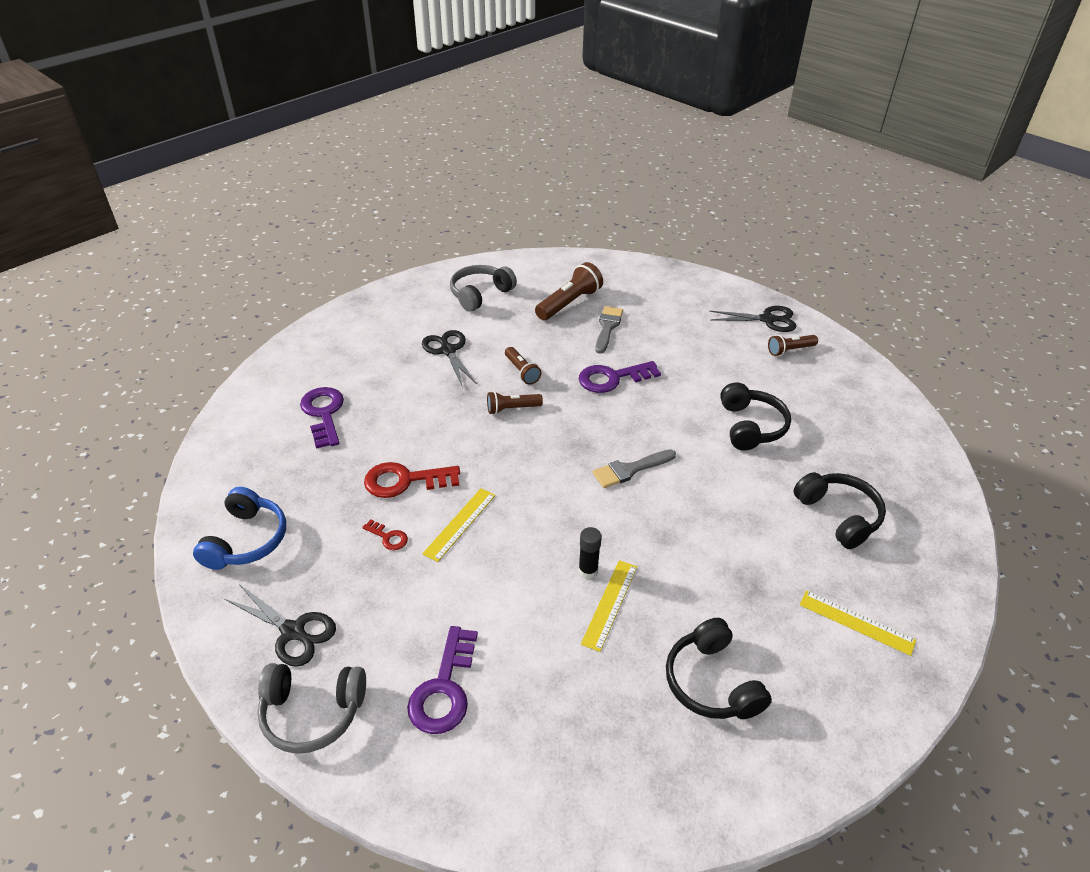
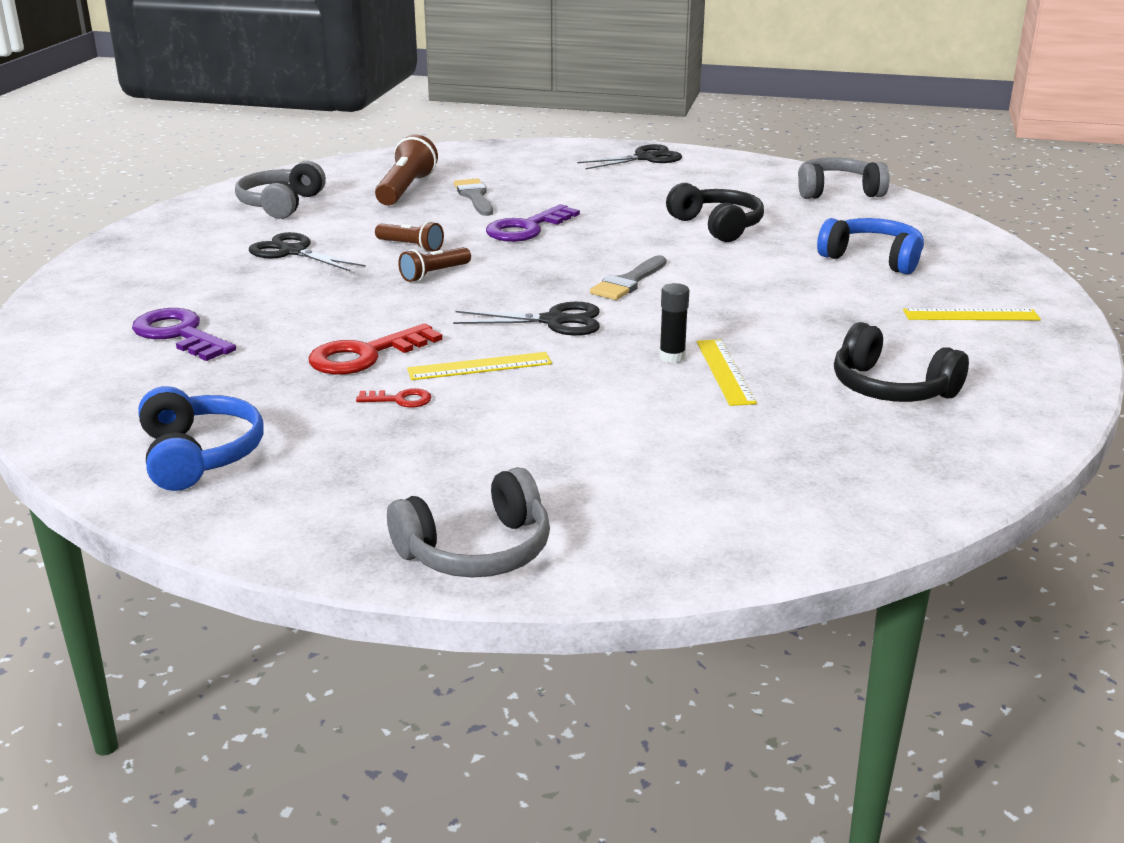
camera: 30 degrees left, 15 degrees down
black scissors [225,584,336,667] -> black scissors moved to [453,302,600,336]
purple key [407,626,478,734] -> none
yellow ruler [422,488,496,562] -> yellow ruler turned 75 degrees clockwise [407,352,552,380]
brown flashlight [768,335,818,356] -> none
black headphones [794,472,886,549] -> blue headphones [817,218,924,275]
none -> grey headphones [798,157,889,199]

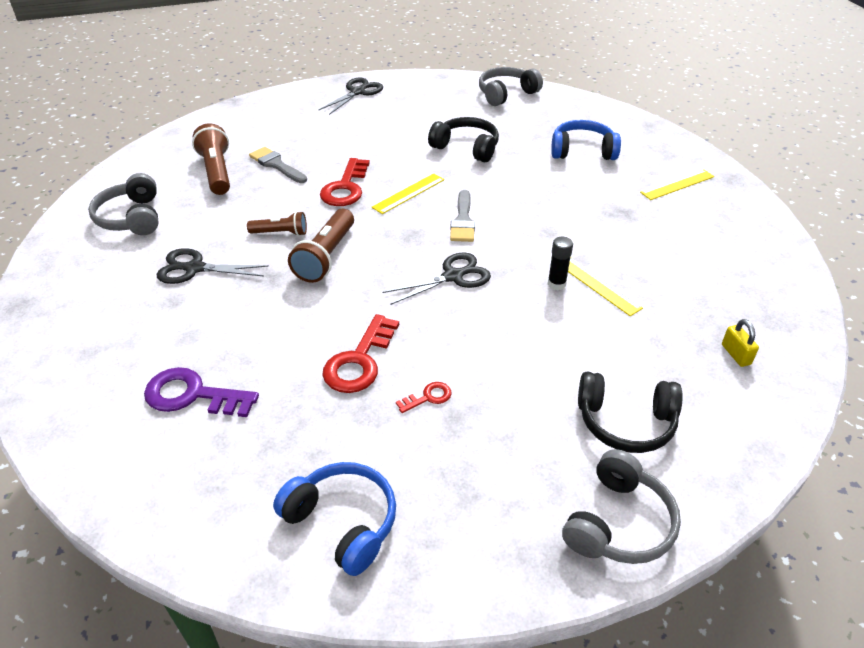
camera: 30 degrees left, 15 degrees up
brown flashlight [398,247,471,282] -> brown flashlight [288,209,354,283], size x1.65
yellow ruler [407,352,552,380] -> yellow ruler moved to [372,173,444,214]
purple key [486,204,580,242] -> red key [320,158,370,206]
black headphones [834,322,969,402] -> black headphones moved to [578,372,683,453]
none -> yellow padlock [722,319,759,367]

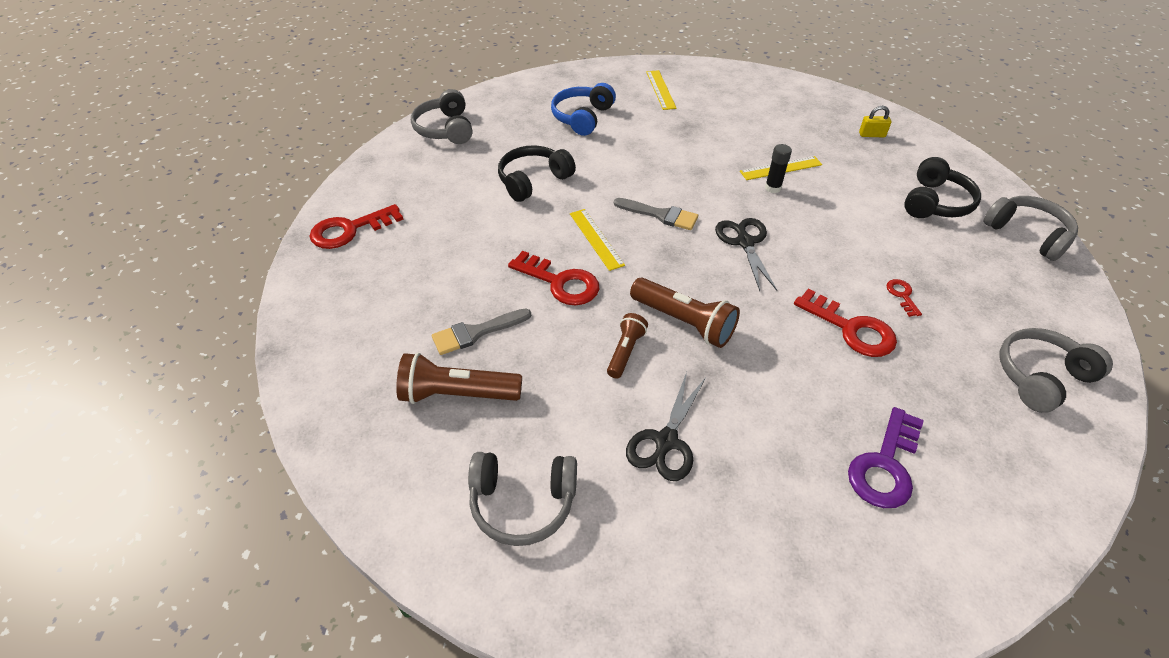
camera: 70 degrees left, 5 degrees up
blue headphones [273,462,396,576] -> grey headphones [1000,328,1113,413]
black scissors [319,77,383,115] -> red key [310,204,404,249]

